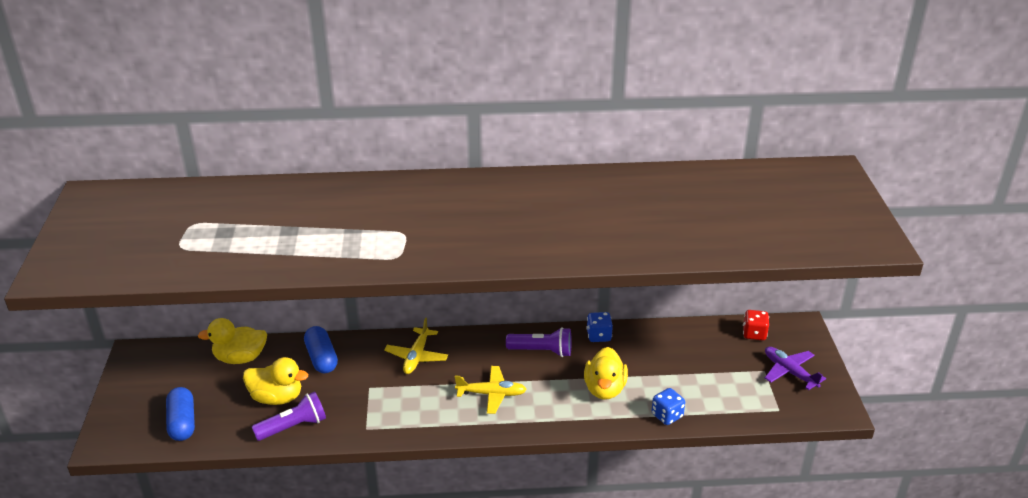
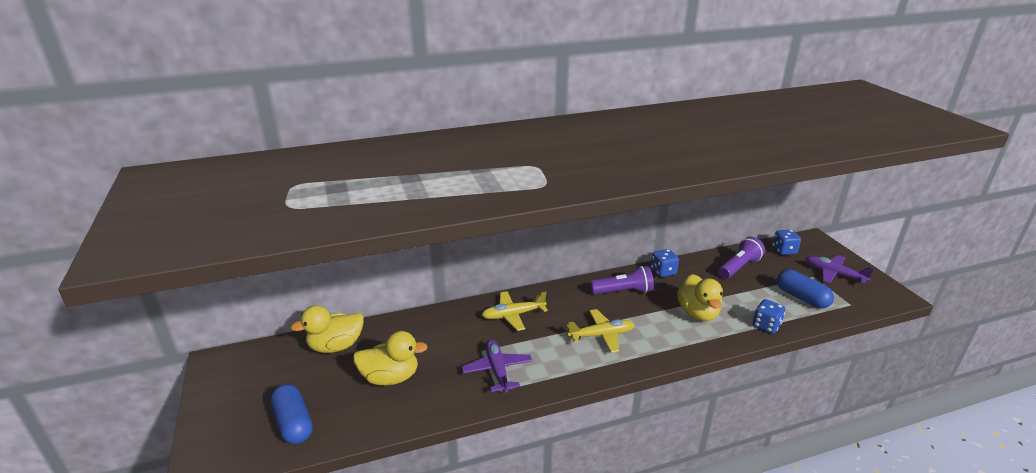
camera: 15 degrees left, 5 degrees down
purple flashlight [252,391,326,441] -> purple flashlight moved to [718,237,765,279]
blue capsule [304,326,338,373] -> blue capsule moved to [777,269,834,309]
yellow plane [384,318,448,374] -> yellow plane turned 75 degrees clockwise [482,291,548,331]
red dice [743,310,769,340] -> blue dice [772,230,801,255]
none -> purple plane [462,339,532,393]

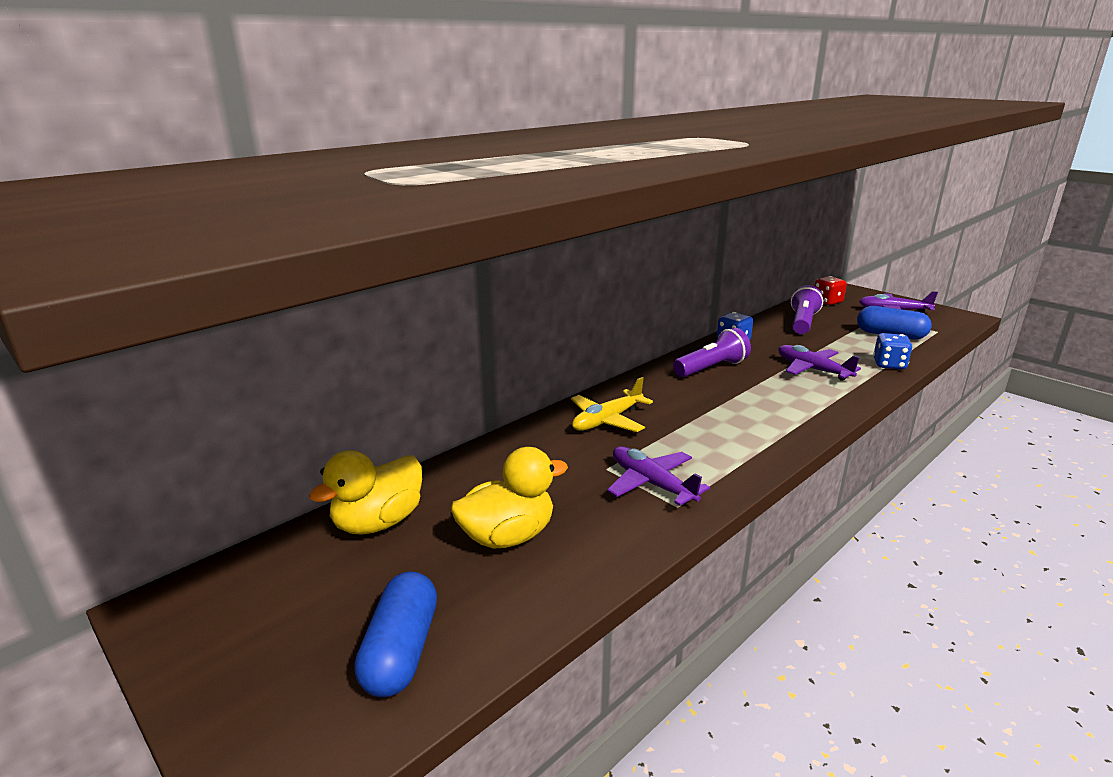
camera: 25 degrees left, 5 degrees down
blue capsule [270,384,313,444] -> blue capsule turned 60 degrees clockwise [354,571,437,697]
yellow plane [567,309,635,353] -> none
yellow duck [677,274,723,321] -> purple plane [778,345,861,381]
blue dice [772,230,801,255] -> red dice [814,276,847,305]

